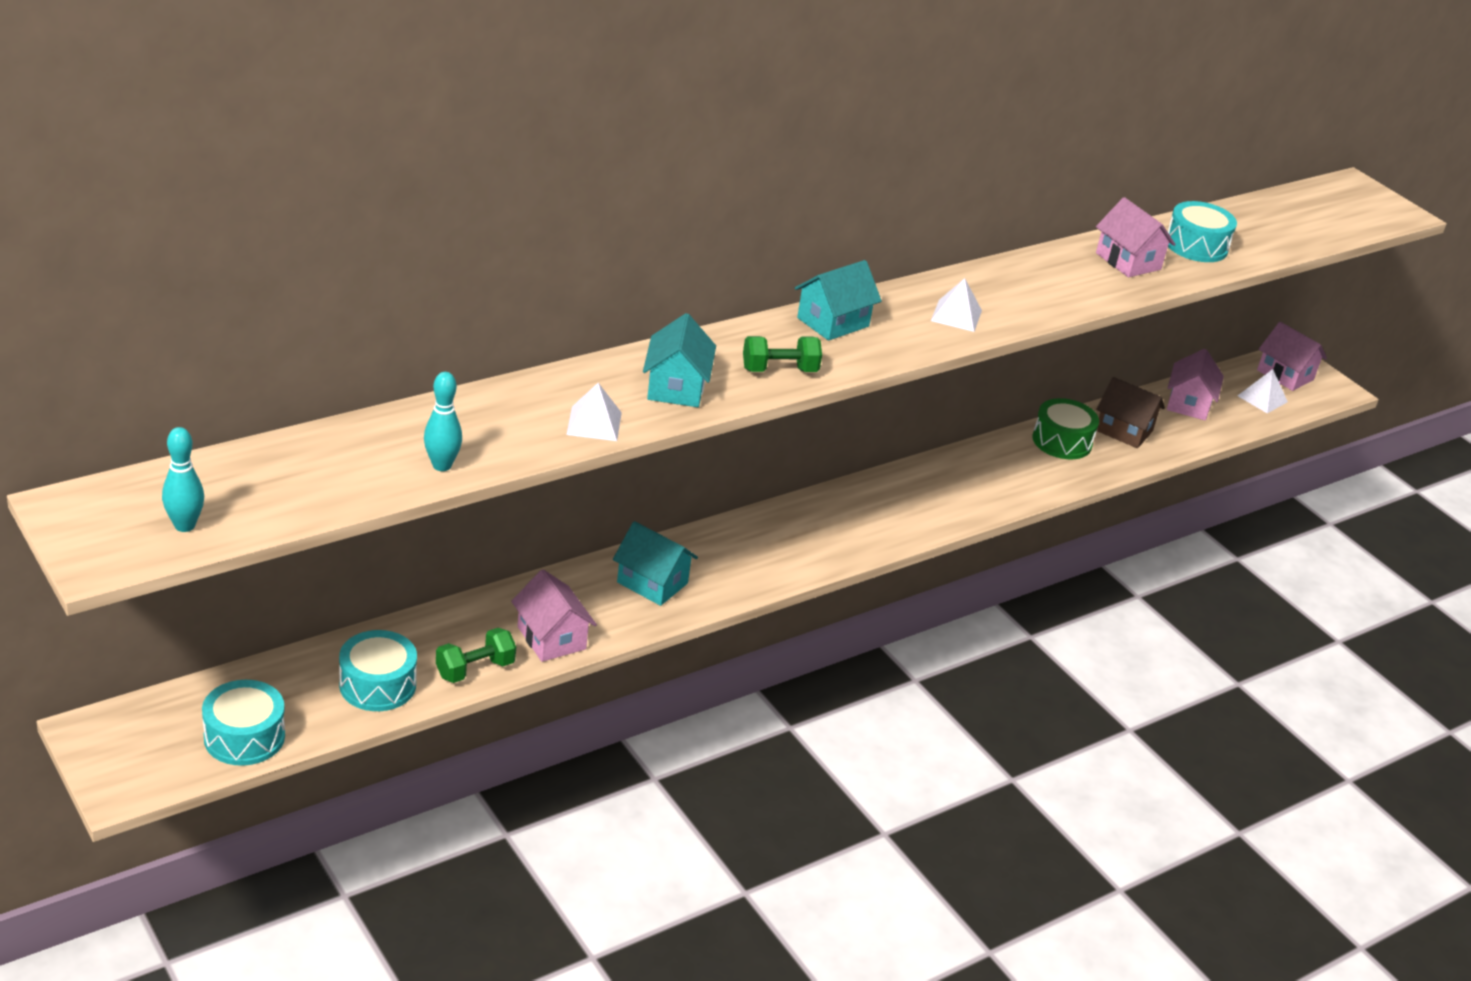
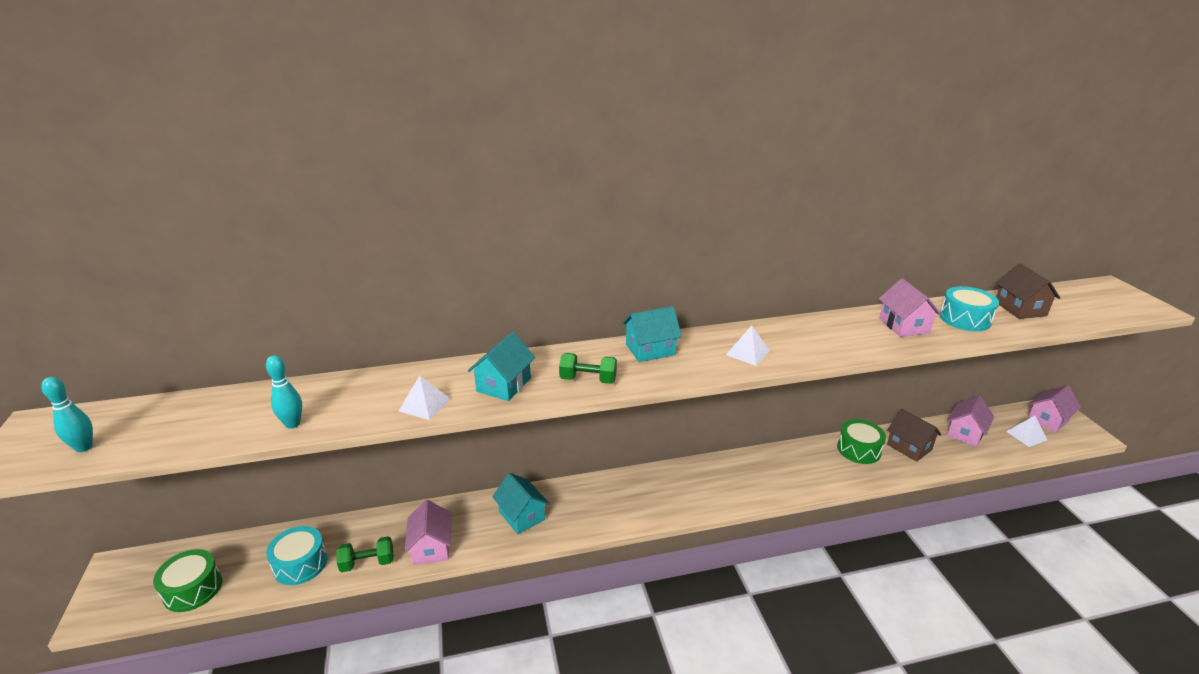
camera: 25 degrees right, 5 degrees down
turquoise drum [202,680,285,766] -> green drum [153,549,222,612]
pink house [1257,322,1327,391] -> pink house turned 75 degrees clockwise [1027,385,1081,433]
none -> brown house [996,263,1060,319]

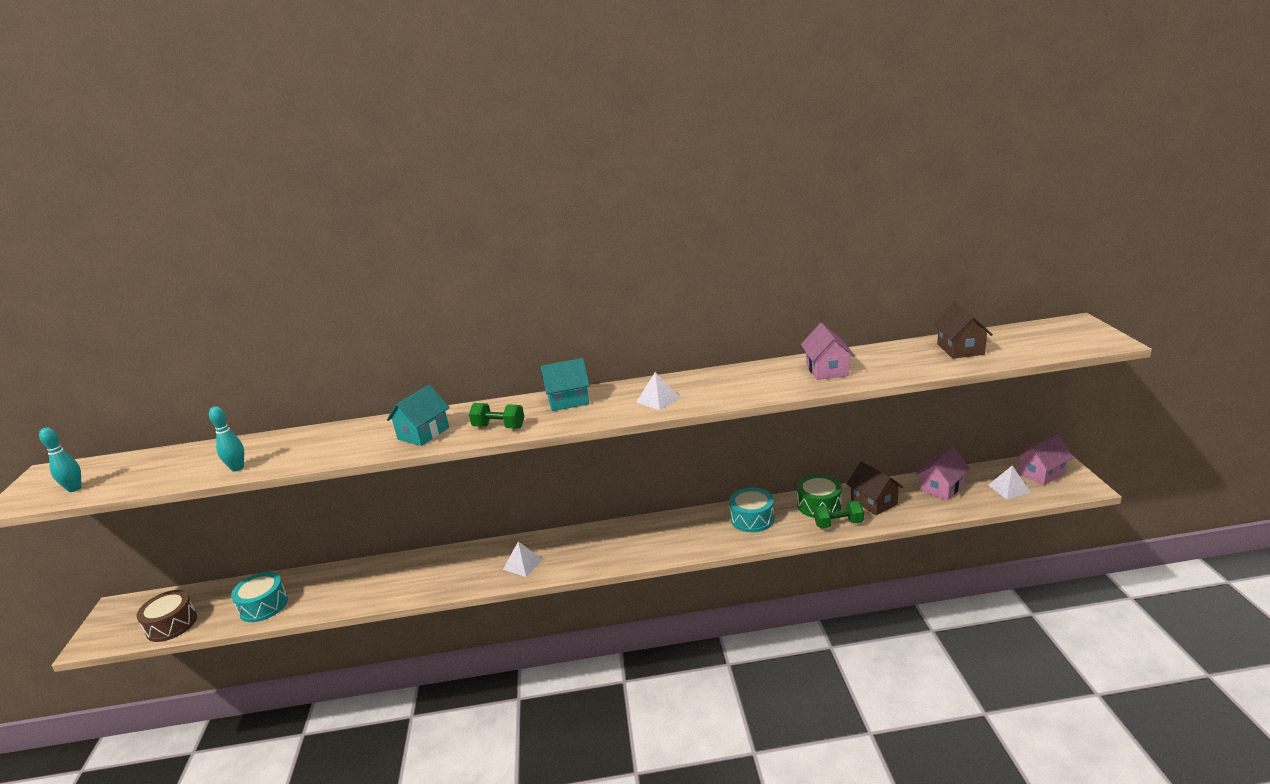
camera: 10 degrees right, 5 degrees down
green drum [153,549,222,612] -> brown drum [136,590,197,642]
green dumbbell [336,536,394,572] -> green dumbbell moved to [814,501,864,529]
white pyramid [399,376,450,420] -> white pyramid moved to [503,542,543,577]
pink house [405,500,451,565] -> none
turquoise house [492,473,550,534] -> none
turquoise drum [940,286,999,331] -> turquoise drum moved to [729,488,774,532]

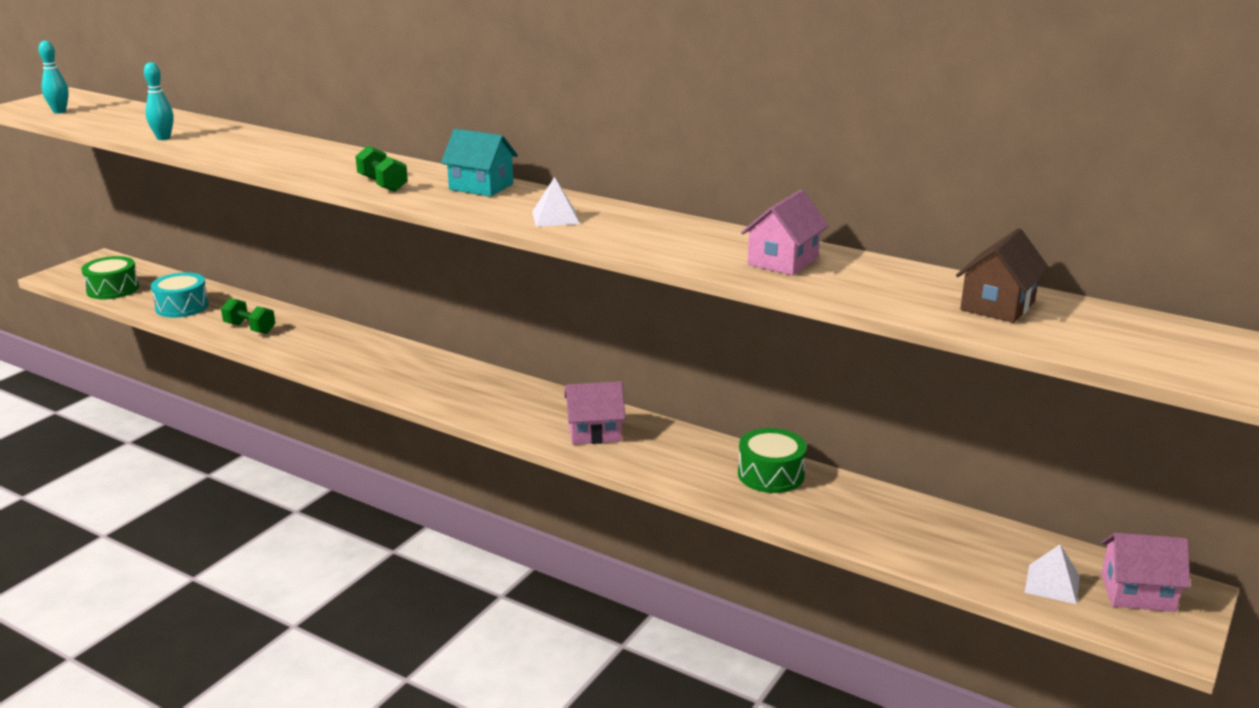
camera: 35 degrees right, 0 degrees up
brown drum [136,590,197,642] -> green drum [81,256,139,299]
turquoise house [387,385,450,446] -> none
white pyramid [503,542,543,577] -> none
turquoise drum [729,488,774,532] -> none
green dumbbell [814,501,864,529] -> green dumbbell moved to [221,298,275,334]
brown house [847,461,903,515] -> none
pink house [916,447,970,500] -> pink house moved to [564,381,626,445]

